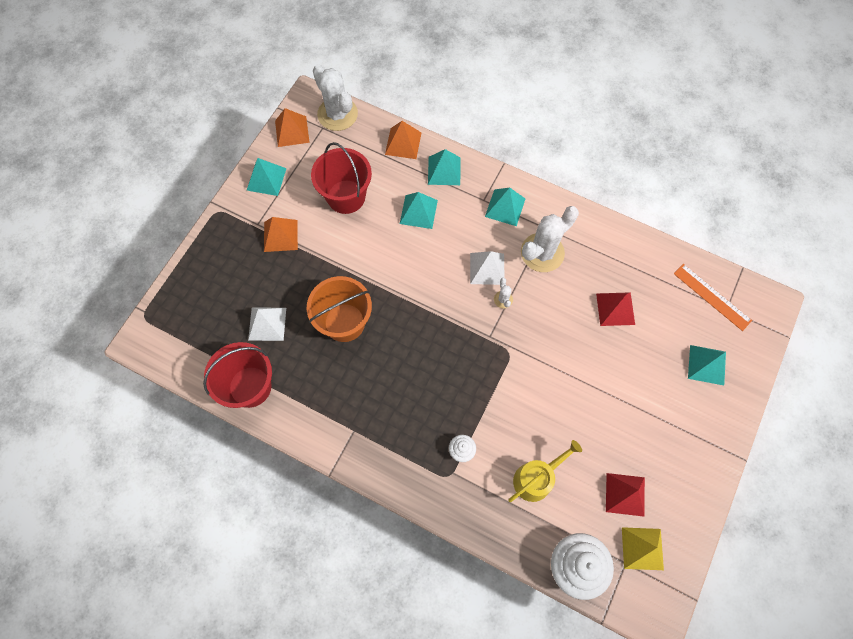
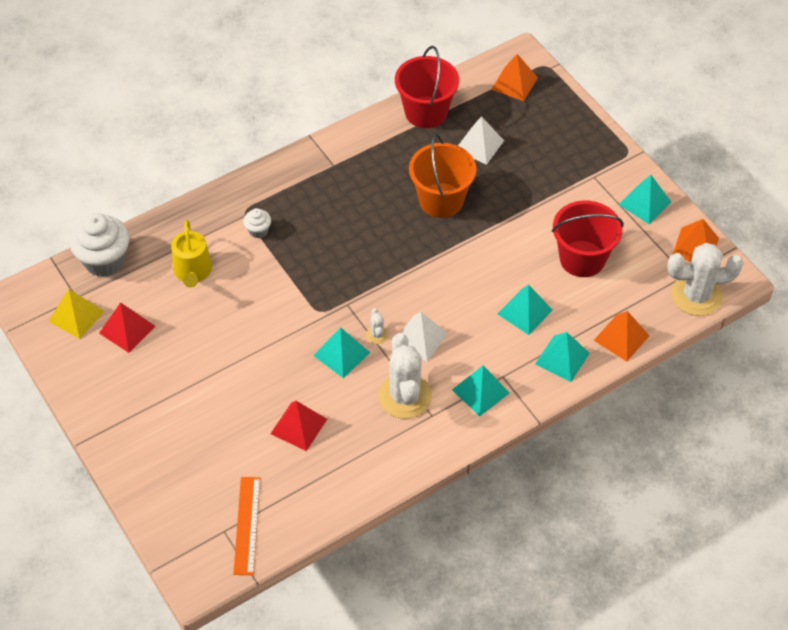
camera: 120 degrees right, 15 degrees down
orange pyramid [264,217,298,252] -> orange pyramid moved to [491,54,538,101]
white cactus [494,278,513,308] -> white cactus turned 60 degrees clockwise [366,308,389,344]
orange ruler [674,264,752,331] -> orange ruler turned 75 degrees counterclockwise [233,477,260,575]
turquoise pyramid [688,345,726,385] -> turquoise pyramid moved to [313,327,370,378]

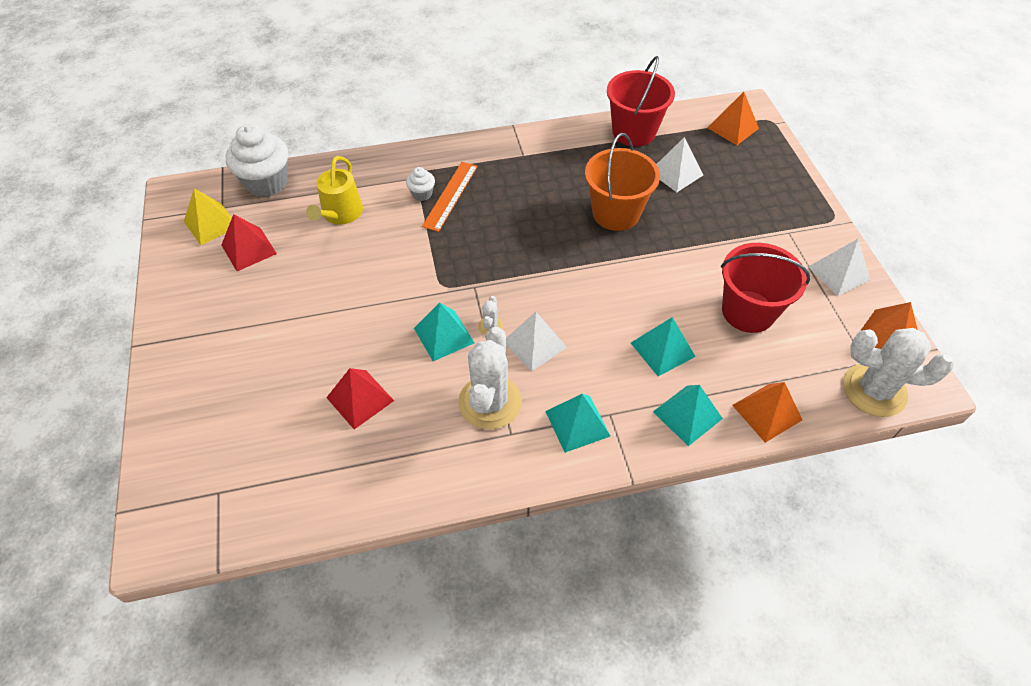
camera: 20 degrees right, 0 degrees up
orange ruler [233,477,260,575] -> orange ruler moved to [422,162,478,232]
turquoise pyramid [619,175,671,224] -> white pyramid [808,239,870,296]

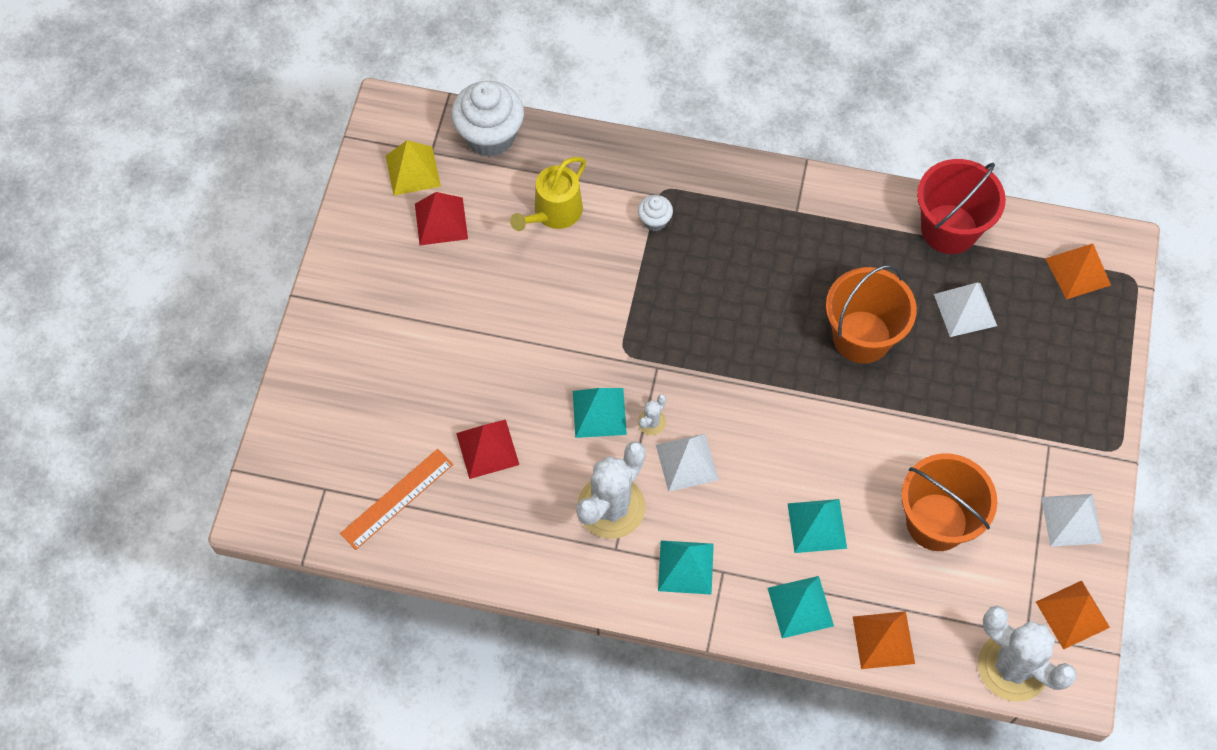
camera: 25 degrees right, 10 degrees up
orange ruler [422,162,478,232] -> orange ruler moved to [340,449,453,550]
red bucket [721,243,810,333] -> orange bucket [901,454,997,551]

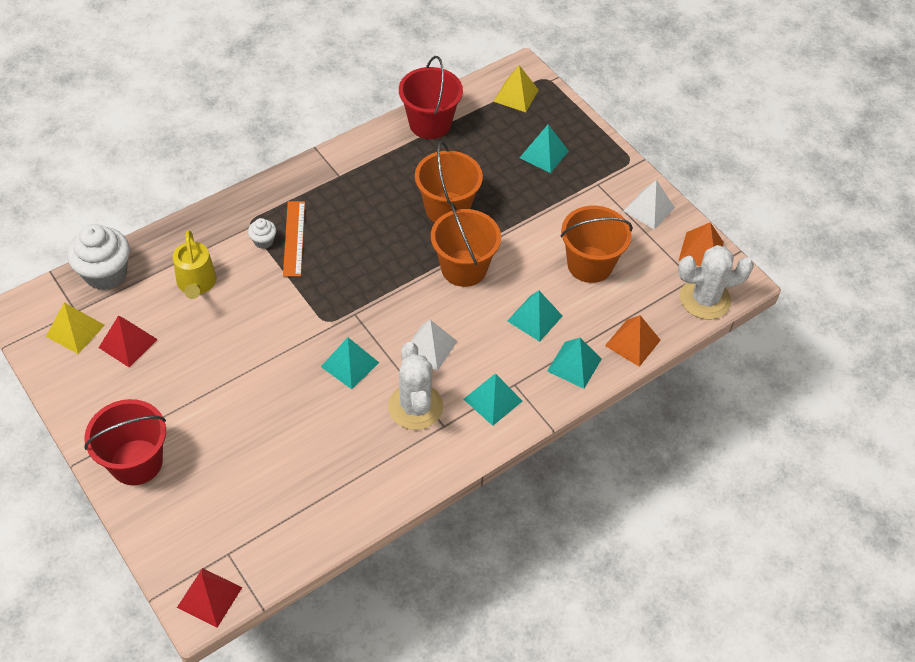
camera: 50 degrees left, 10 degrees down
orange ruler [340,449,453,550] -> orange ruler moved to [283,201,305,277]
red pyramid [456,419,519,479] -> red pyramid moved to [177,568,242,628]
white cactus [638,394,666,435] -> none
white pyramid [934,283,997,337] -> none
orange pyramid [1045,244,1111,300] -> yellow pyramid [493,65,539,112]
none -> red bucket [84,399,166,485]
none -> orange bucket [431,202,501,287]
none -> turquoise pyramid [520,124,569,173]

